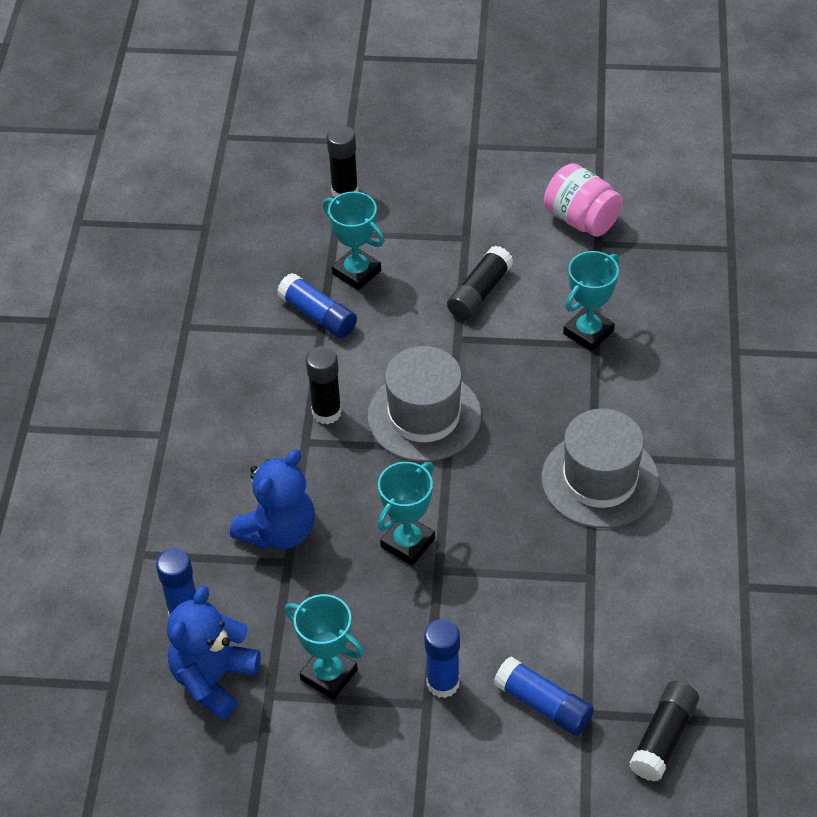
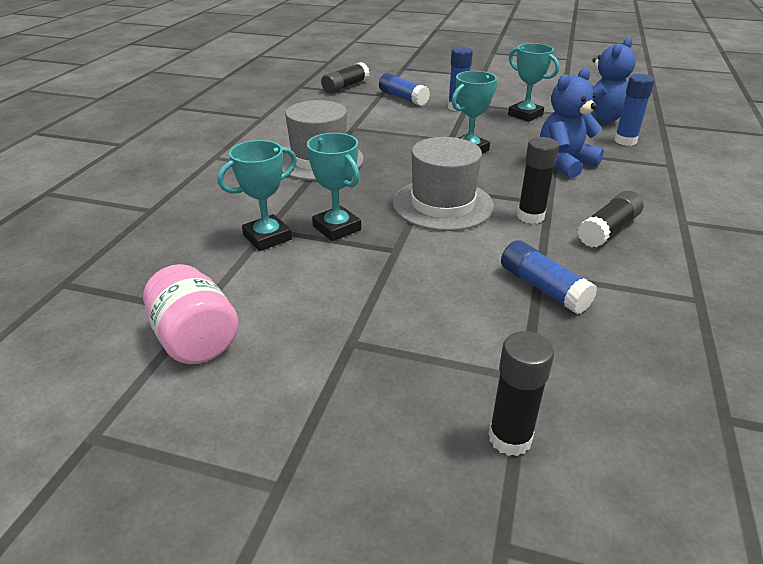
camera: 170 degrees left, 15 degrees down
turquoise trophy [323,191,385,290] -> turquoise trophy moved to [307,133,361,241]
black glue stick [447,246,513,320] -> black glue stick moved to [578,191,643,248]

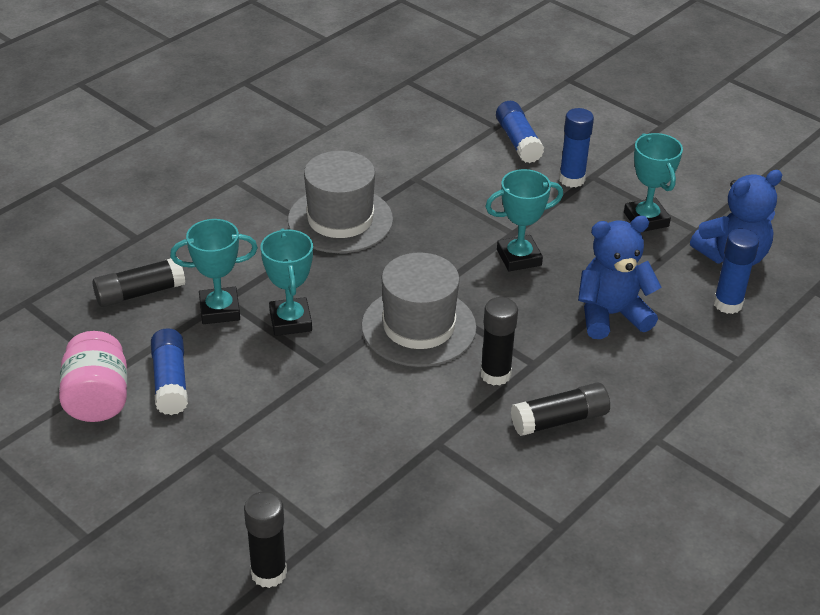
camera: 25 degrees right, 5 degrees up
black glue stick [321,62,369,94] -> black glue stick moved to [93,257,185,307]
blue glue stick [501,240,597,314] -> blue glue stick moved to [151,328,188,415]

